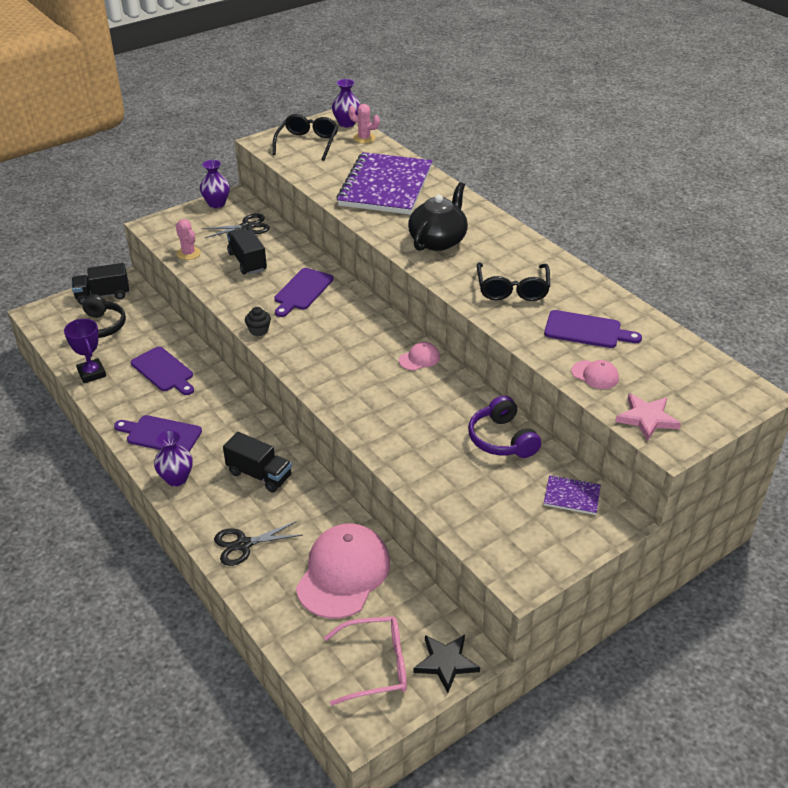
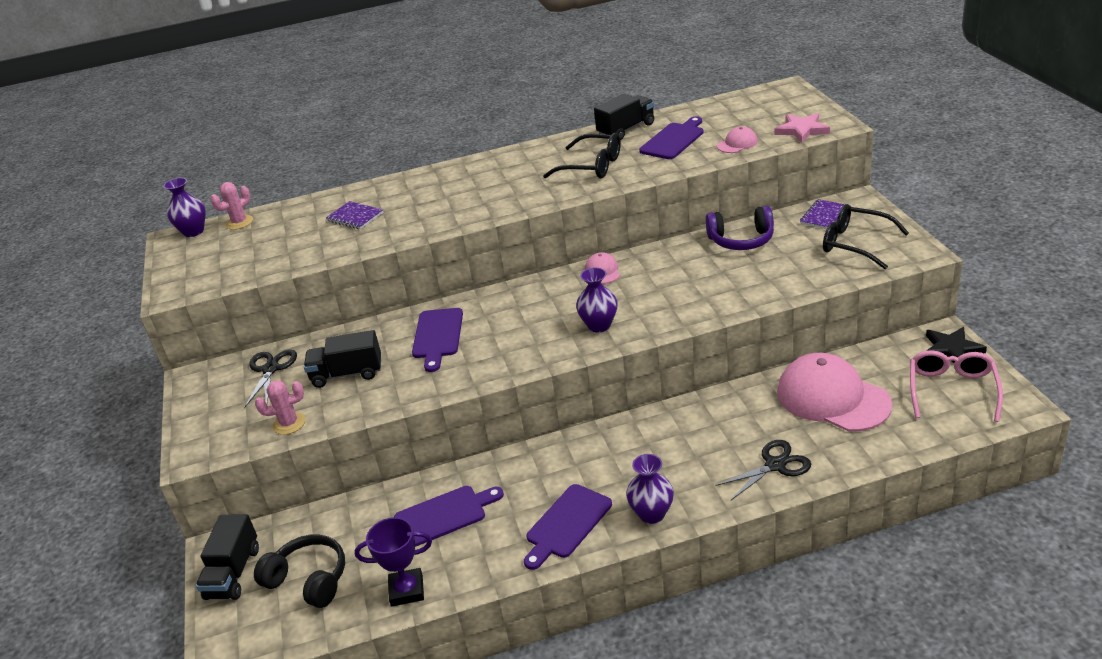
camera: 65 degrees left, 5 degrees down
purple vase [200,160,230,208] -> purple vase moved to [576,267,618,332]
black scissors [214,521,302,566] -> black scissors turned 120 degrees counterclockwise [715,440,811,501]
black truck [223,432,292,493] -> black truck moved to [594,94,654,140]
black cupcake [245,307,271,336] -> none
black glasses [272,114,338,161] -> black glasses moved to [823,204,909,269]
purple cutting board [274,268,334,317] -> purple cutting board turned 45 degrees clockwise [412,308,463,372]
purple notebook [337,152,432,215] -> purple notebook [326,201,384,229], size x0.41
black teapot [408,182,468,251] -> none

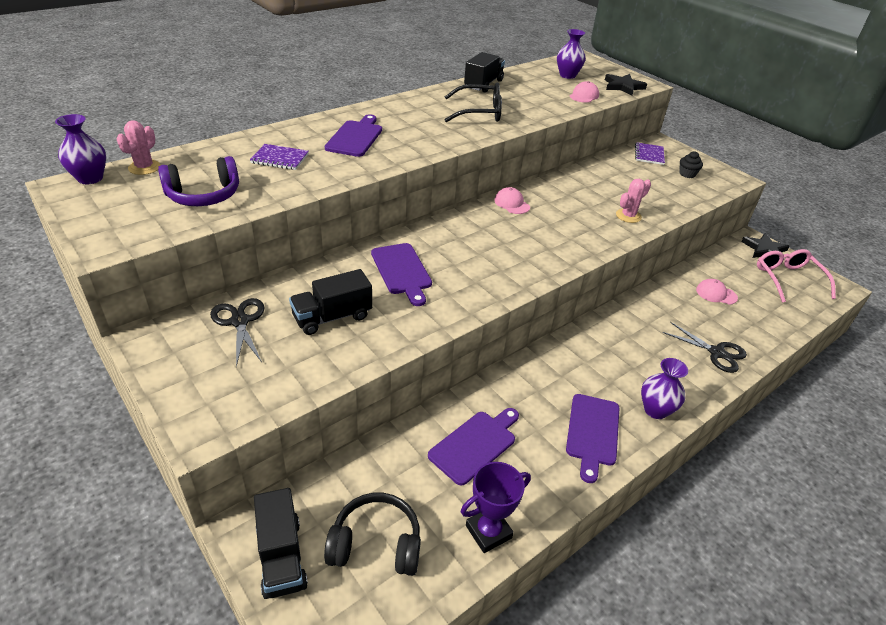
camera: 30 degrees left, 5 degrees up
pink cactus [255,380,305,435] -> pink cactus moved to [616,179,651,223]
purple vase [576,267,618,332] -> purple vase moved to [557,29,586,79]
purple cutting board [639,116,704,159] -> purple cutting board moved to [325,114,382,157]
purple headphones [706,206,774,250] -> purple headphones moved to [158,156,239,206]
black scissors [715,440,811,501] -> black scissors turned 90 degrees clockwise [662,322,747,373]
pink star [774,113,830,143] -> black star [605,74,647,96]
pink cap [777,353,892,431] -> pink cap [696,279,738,305], size x0.44
black glasses [823,204,909,269] -> black cupcake [679,151,703,178]

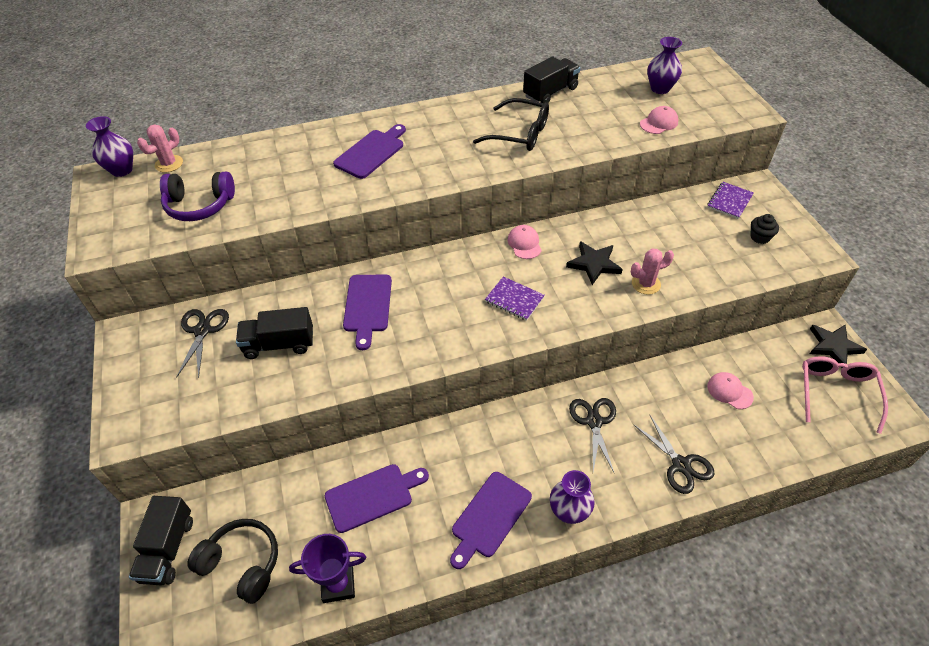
camera: 25 degrees right, 10 degrees up
purple notebook [250,144,309,170] -> purple notebook moved to [485,276,545,321]
black star [605,74,647,96] -> black star moved to [566,241,623,285]
none -> black scissors [569,398,616,474]

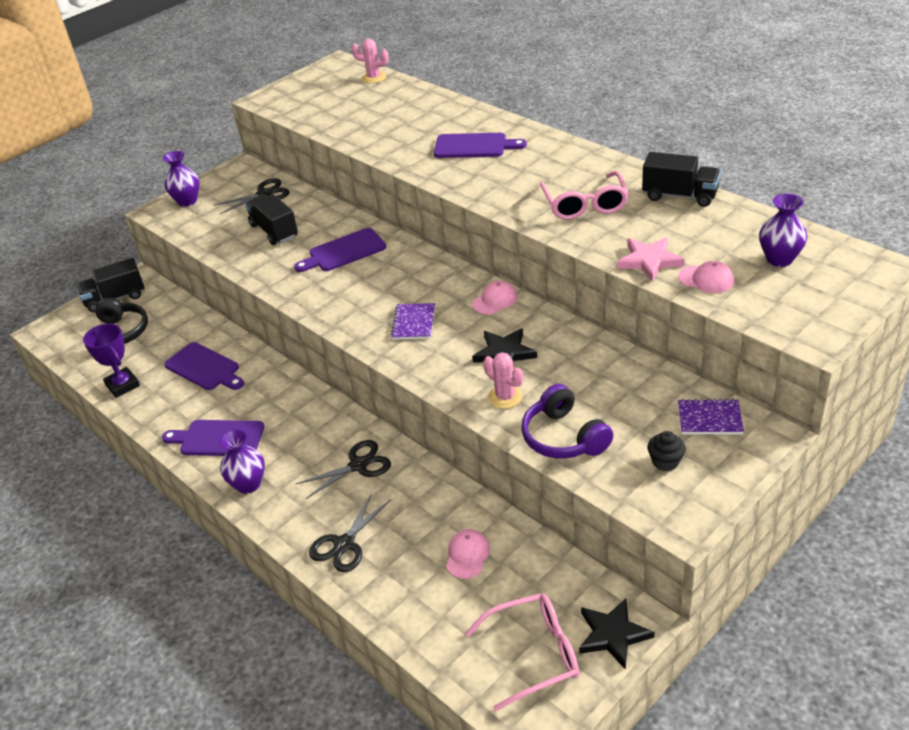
camera: 65 degrees right, 10 degrees down
purple vase [86,116,133,177] -> purple vase moved to [163,151,200,207]
purple headphones [160,172,235,221] -> purple headphones moved to [521,384,613,459]
black glasses [473,98,549,151] -> pink glasses [540,171,629,220]
none -> pink star [617,237,685,282]

